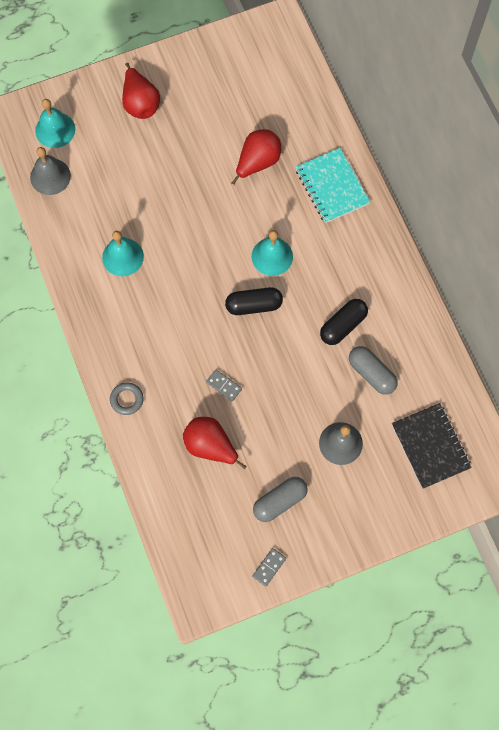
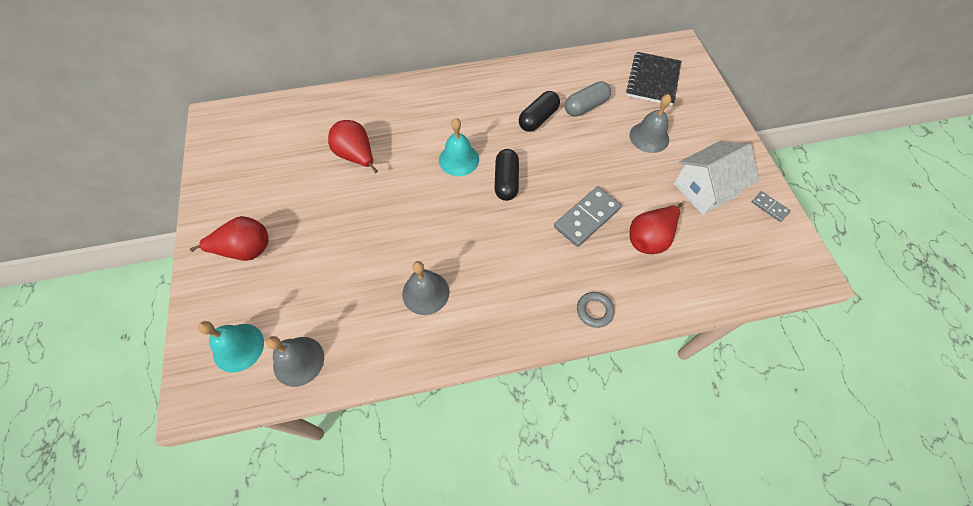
camera: 80 degrees left, 10 degrees down
turquoise bell [102,231,144,276] -> grey bell [402,261,449,315]
grey domino [206,370,242,401] -> grey domino [554,187,621,247], size x1.94
grey capsule [253,477,308,522] -> white house [674,141,759,215]
turquoise notebook [296,148,370,223] -> none
black capsule [320,299,368,345] -> black capsule turned 75 degrees clockwise [519,91,560,132]
black notebook [392,403,472,489] -> black notebook turned 60 degrees counterclockwise [626,52,681,106]

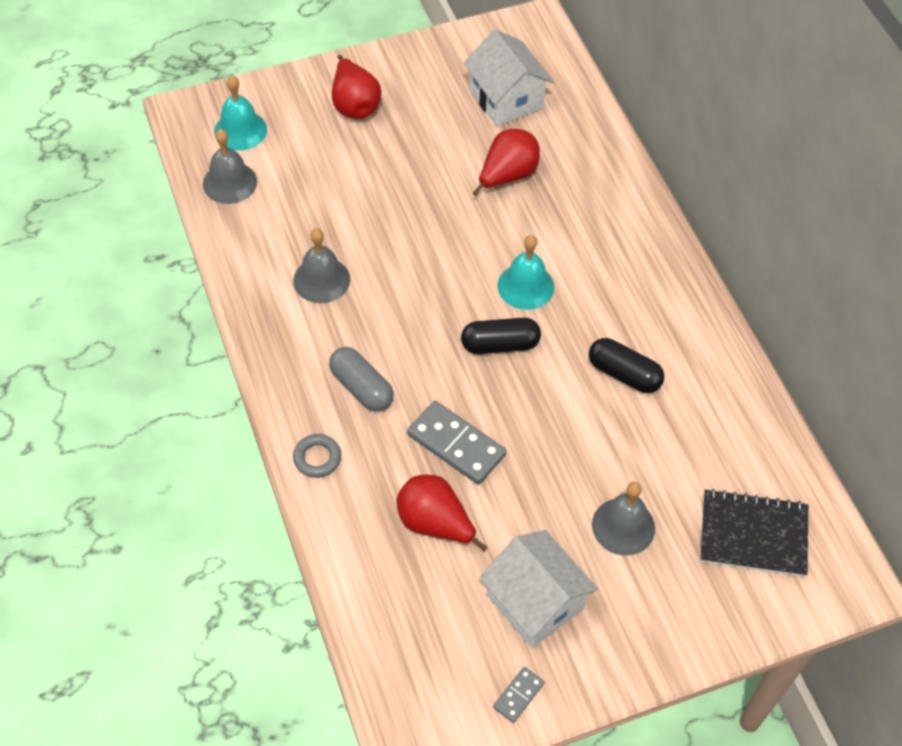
camera: 80 degrees right, 5 degrees down
grey capsule [565,81,611,117] -> grey capsule moved to [329,347,394,412]
none -> white house [464,30,554,127]

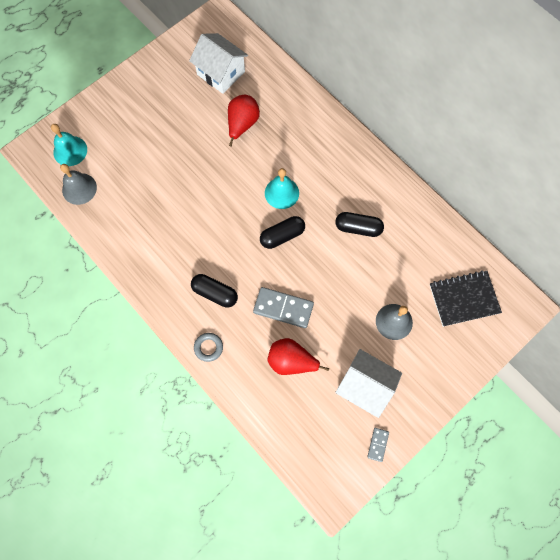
camera: 20 degrees left, 15 degrees up
grey bell [293,228,350,303] -> none
grey capsule [329,347,394,412] -> black capsule [191,274,238,308]
red pear [332,55,381,119] -> none

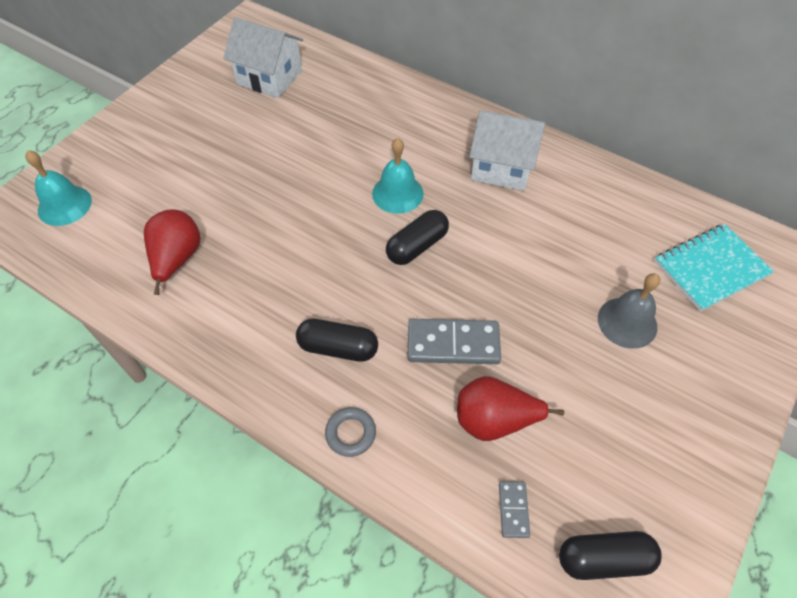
camera: 15 degrees left, 15 degrees down
grey bell [60,164,97,205] -> none
red pear [228,95,260,147] -> red pear moved to [144,209,200,295]
black capsule [335,212,384,237] -> black capsule moved to [559,531,662,580]
white house [335,349,402,418] -> white house moved to [469,110,545,191]
grey domino [367,428,389,462] -> grey domino moved to [499,481,530,538]
black notebook [430,270,502,327] -> turquoise notebook [655,224,774,312]

